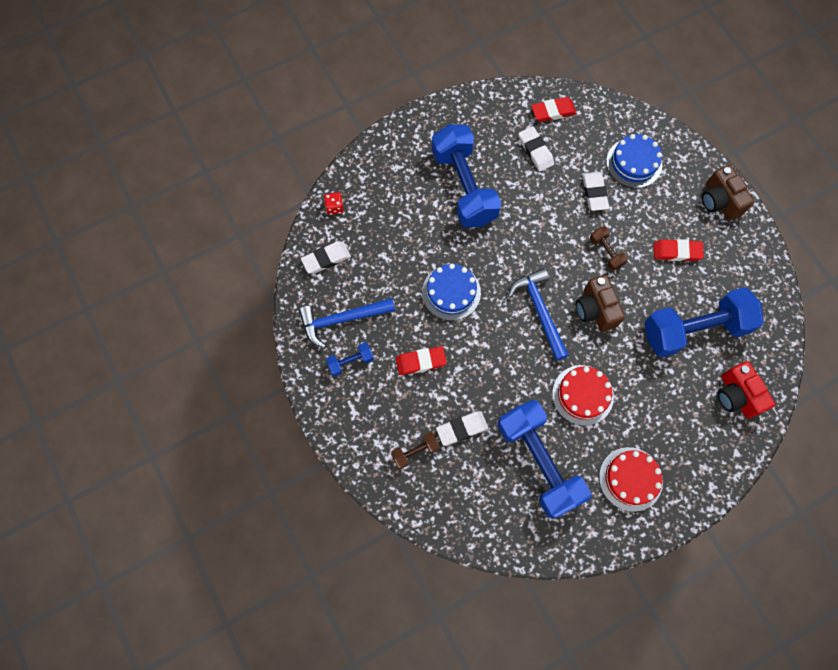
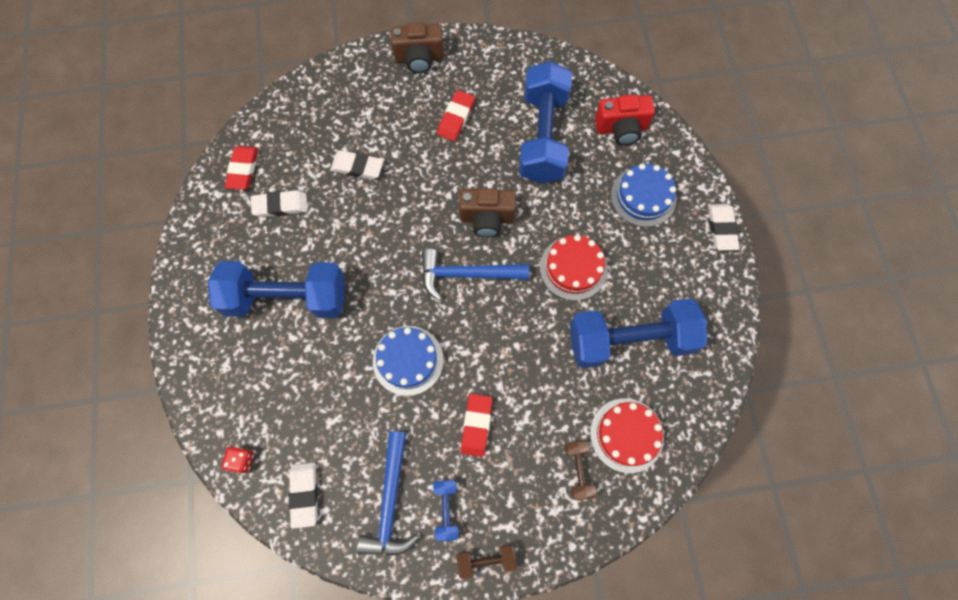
camera: 70 degrees left, 0 degrees up
white eraser [436,411,489,446] -> white eraser moved to [708,204,740,251]
brown dumbbell [590,226,628,271] -> brown dumbbell moved to [457,544,517,579]
red cake [599,447,663,512] -> red cake moved to [590,398,664,473]
blue cake [606,134,662,188] -> blue cake moved to [611,164,677,227]

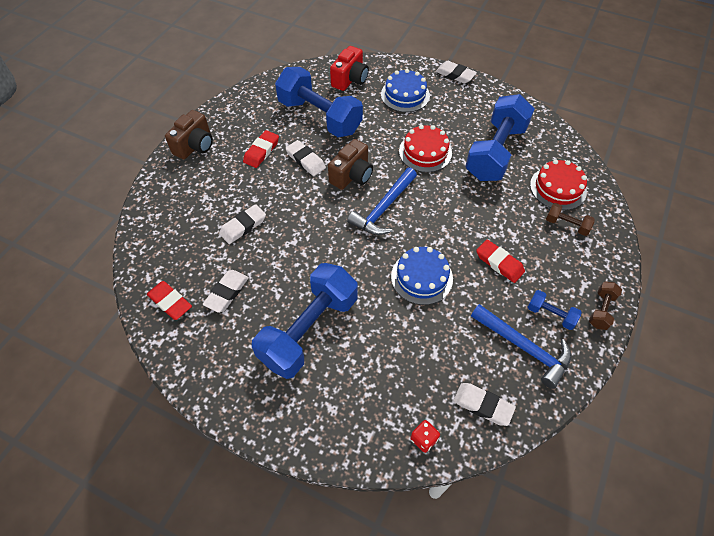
camera: 55 degrees left, 15 degrees down
red eraser [437,90,475,141] -> red eraser turned 60 degrees clockwise [243,130,279,168]
none -> white eraser [286,140,326,176]

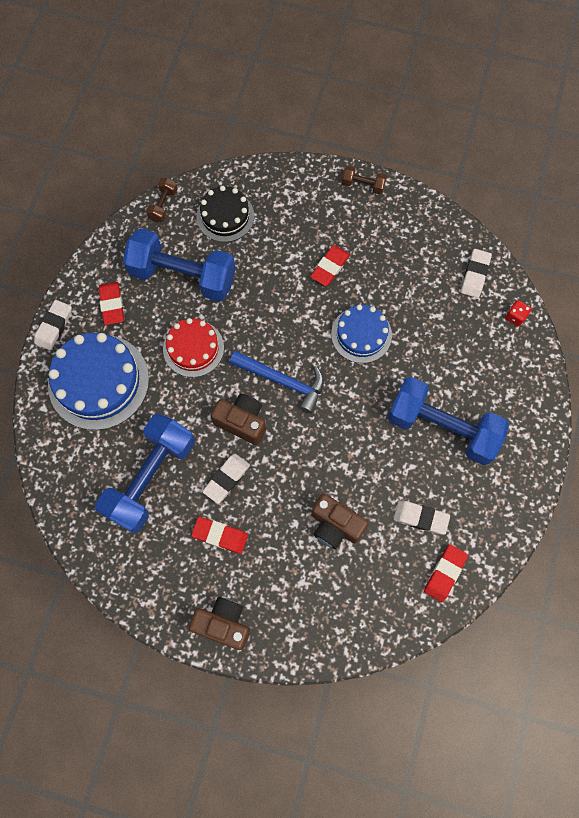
camera: 100 degrees left, 15 degrees up
white eraser [219,204,266,244] -> brown camera [312,494,369,549]
red camera [330,46,369,91] -> none
blue cake [381,69,430,112] -> blue cake [48,333,149,430], size x1.62
blue hammer [471,304,571,389] -> none
blue dumbbell [528,290,582,330] -> none
red cake [530,159,587,210] -> black cake [197,186,254,242]
brown dumbbell [546,203,595,236] -> brown dumbbell moved to [146,178,177,222]
none -> red eraser [98,282,124,325]

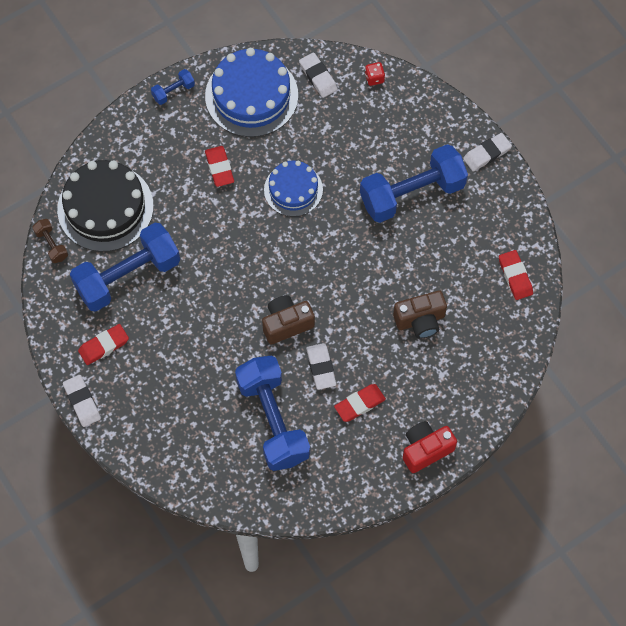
camera: 50 degrees left, 5 degrees down
blue cake [48,333,149,430] -> blue cake moved to [205,48,298,137]
red eraser [98,282,124,325] -> red eraser turned 60 degrees counterclockwise [78,324,129,365]
red cake [163,318,224,377] -> none
brown camera [189,597,250,650] -> red camera [403,421,457,473]
black cake [197,186,254,242] -> black cake [57,160,154,252], size x1.62
blue hammer [230,351,324,414] -> none
brown dumbbell [342,165,387,194] -> blue dumbbell [151,69,195,105]
white eraser [393,501,450,535] -> white eraser moved to [463,133,512,172]

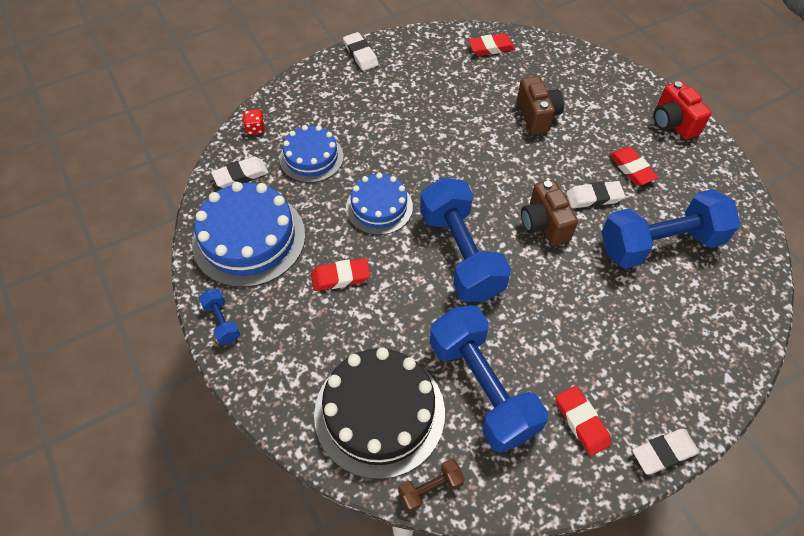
camera: 85 degrees left, 10 degrees down
blue dumbbell [360,144,468,223] -> blue dumbbell moved to [420,178,511,302]
none -> blue cake [280,125,344,183]

